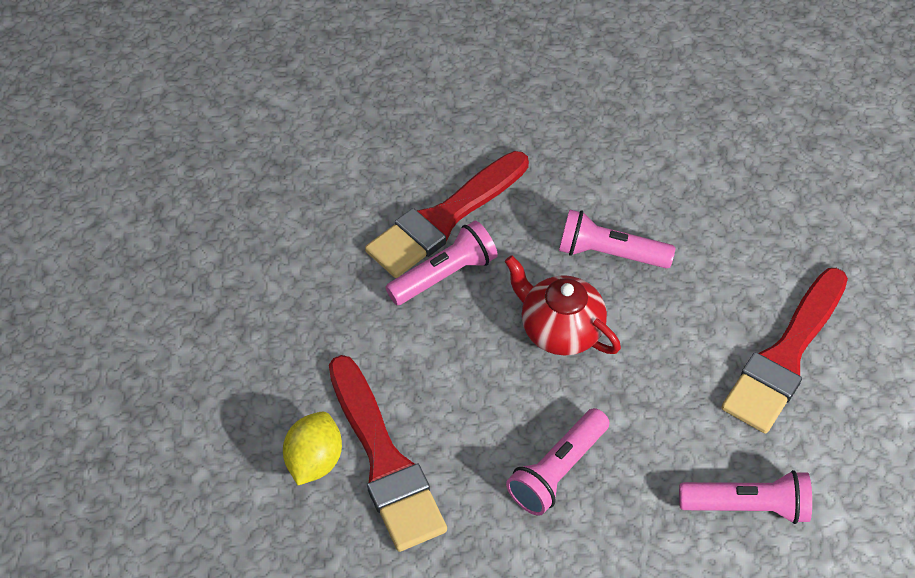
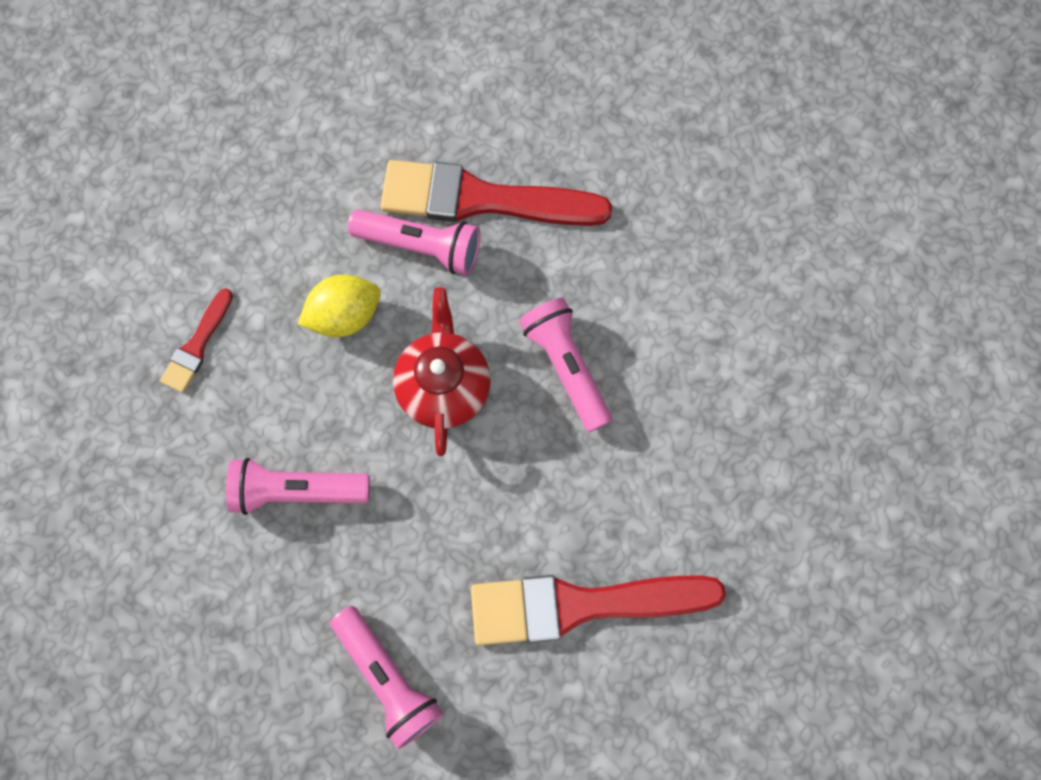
camera: 50 degrees right, 20 degrees up
yellow lemon [283,411,342,485] -> yellow lemon moved to [298,275,381,337]
red brush [329,355,447,552] -> red brush [160,288,233,393], size x0.48

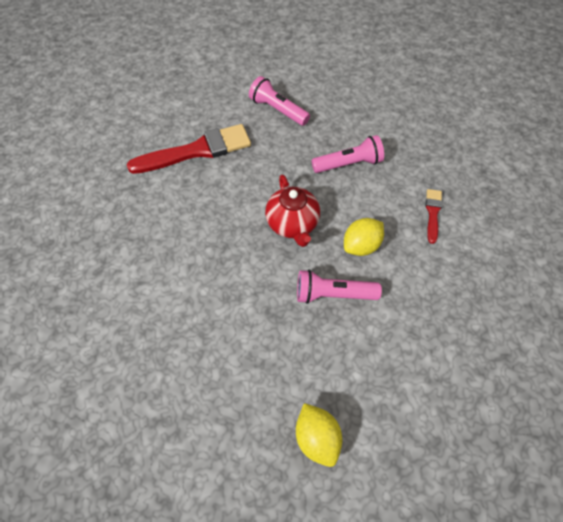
camera: 165 degrees right, 15 degrees down
red brush [380,160,612,226] -> none
pink flashlight [519,298,612,432] -> none
none -> yellow lemon [296,403,342,467]

